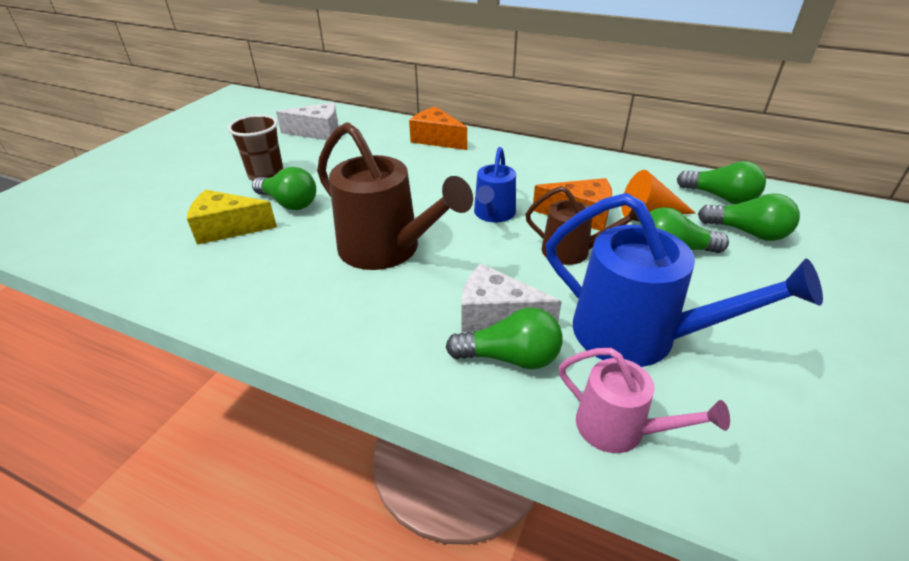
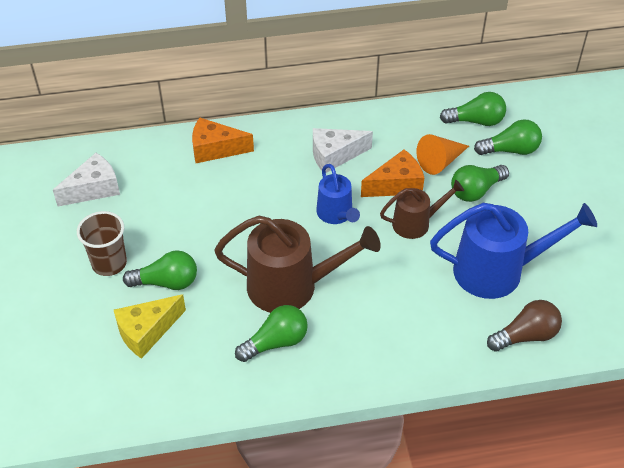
camera: 35 degrees left, 10 degrees up
green light bulb [446,307,563,369] -> green light bulb moved to [235,305,308,362]
white cheese [461,263,562,332] -> white cheese moved to [313,128,373,173]
pink watering can [559,348,730,453] -> brown light bulb [487,300,562,352]

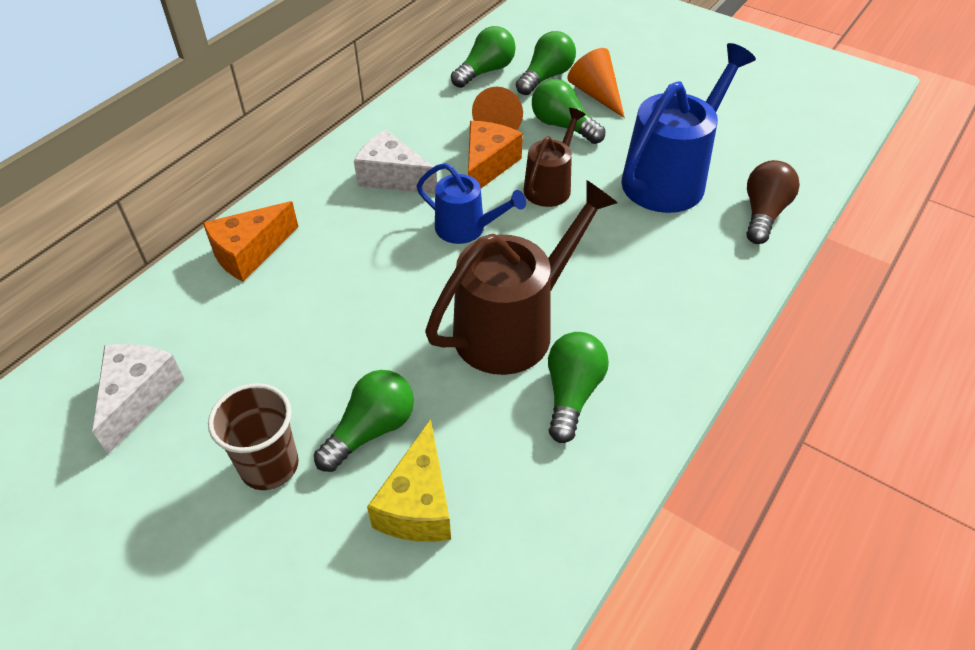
camera: 45 degrees left, 0 degrees up
white cheese [313,128,373,173] -> white cheese turned 90 degrees clockwise [354,130,437,194]
green light bulb [451,165,509,202] -> green light bulb turned 120 degrees clockwise [532,79,605,144]
none -> orange cone [567,48,625,118]

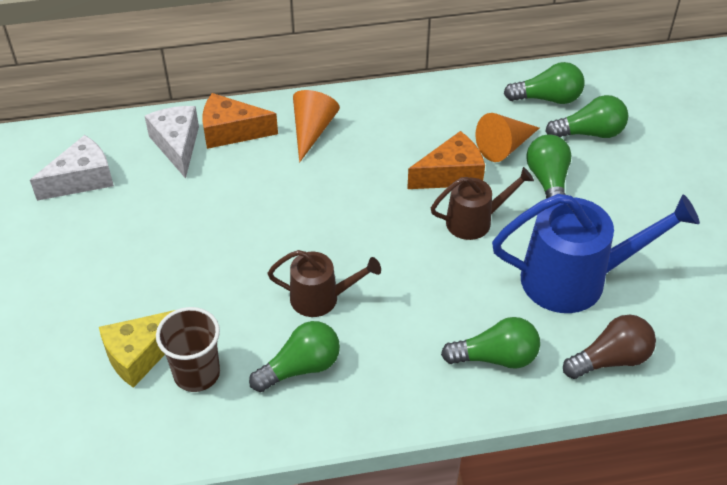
camera: 45 degrees right, 0 degrees up
brown cup [208,383,299,490] -> brown cup moved to [156,307,220,392]
green light bulb [314,370,414,472] -> green light bulb moved to [441,317,540,369]
white cheese [354,130,437,194] -> white cheese moved to [145,106,199,179]
blue watering can [417,163,526,244] -> none
brown watering can [425,180,618,375] -> brown watering can [268,250,381,317], size x0.57
orange cone [567,48,625,118] -> orange cone moved to [293,90,340,162]

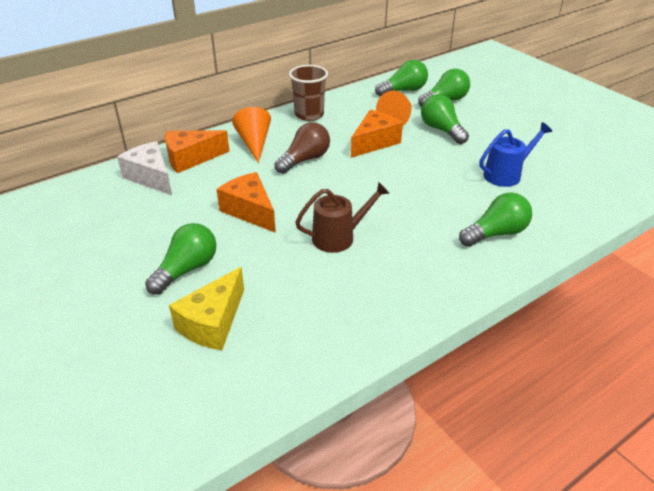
camera: 25 degrees left, 10 degrees down
white cheese [30,135,114,201] -> none
brown cup [156,307,220,392] -> brown cup moved to [289,65,328,121]
green light bulb [249,321,340,392] -> green light bulb moved to [145,223,216,295]
brown watering can [431,167,534,240] -> none
blue watering can [492,194,700,313] -> blue watering can [479,122,552,187], size x0.57
brown light bulb [563,315,656,379] -> brown light bulb moved to [274,122,330,174]
none -> orange cheese [216,172,276,233]

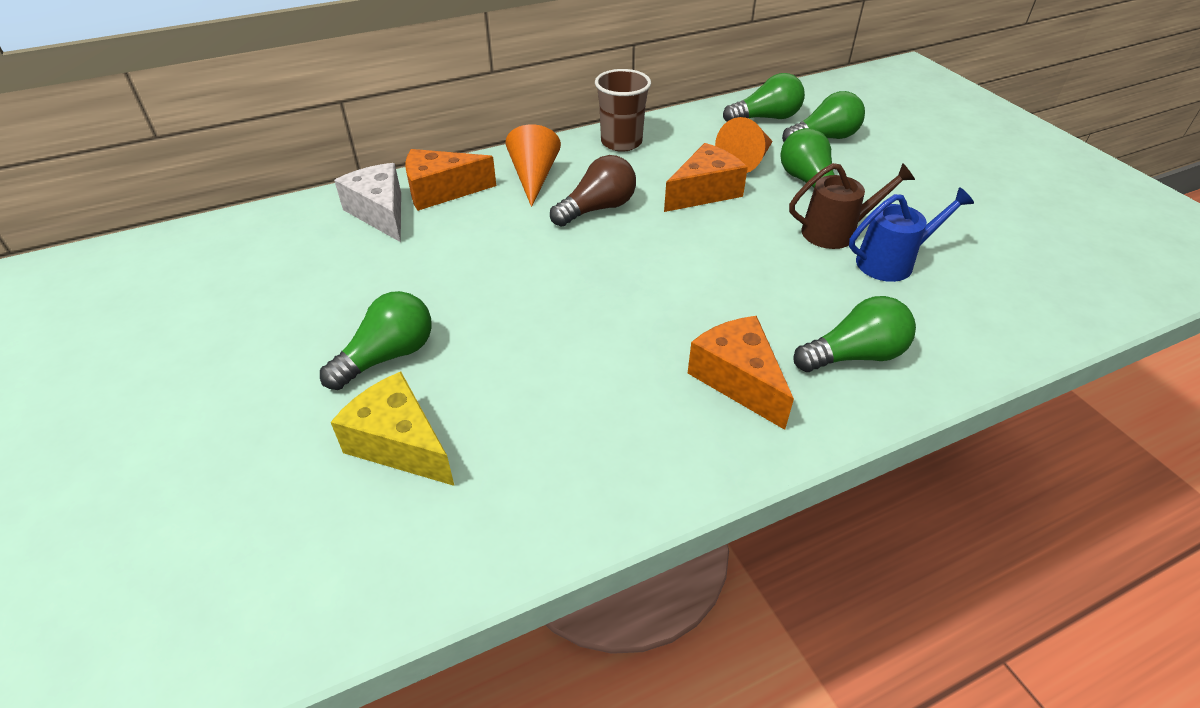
camera: 10 degrees right, 5 degrees up
yellow cheese [169,267,244,350] -> yellow cheese turned 90 degrees clockwise [331,372,454,486]
orange cheese [216,172,276,233] -> orange cheese moved to [688,316,794,430]
brown watering can [295,182,390,253] -> brown watering can moved to [789,163,915,249]

